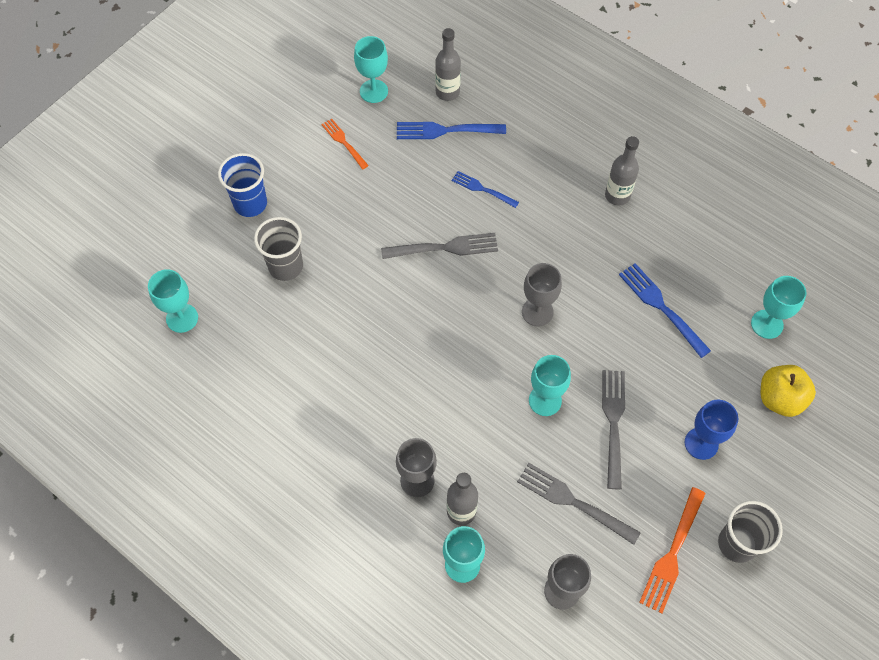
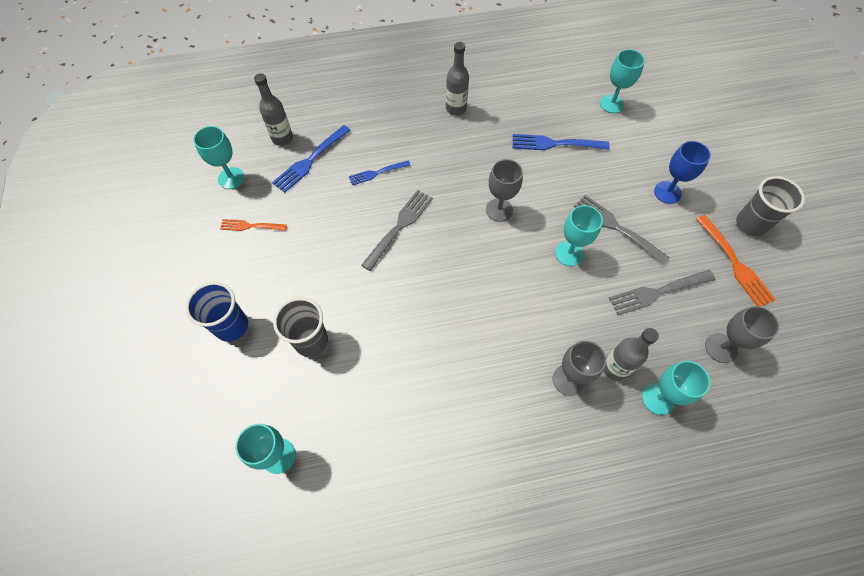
camera: 50 degrees left, 0 degrees up
yellow apple [761,365,816,417] -> none

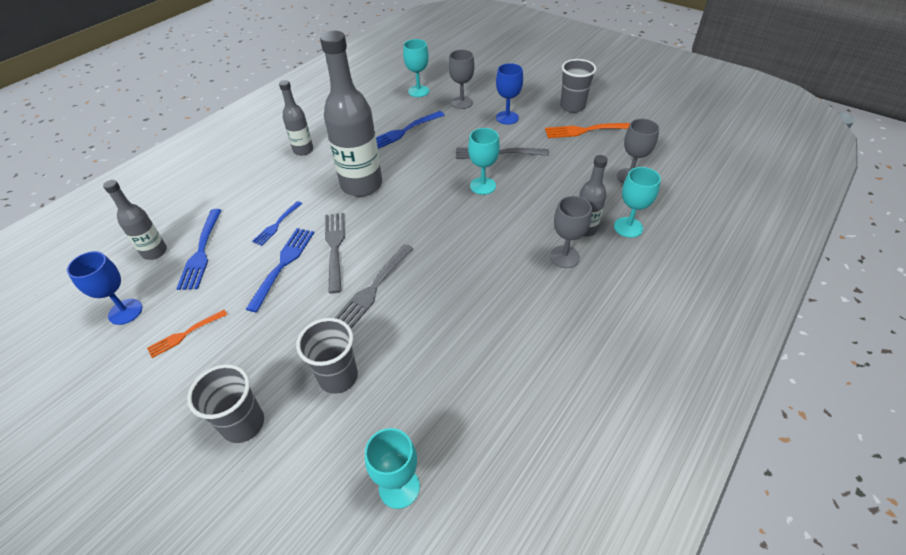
camera: 40 degrees left, 15 degrees down
blue cup [185,282,248,342] -> grey cup [187,364,264,443]
turquoise goblet [193,126,245,189] -> blue goblet [67,251,142,325]
grey goblet [486,159,523,222] -> grey goblet moved to [448,50,475,109]
grey fork [609,270,716,315] -> grey fork moved to [335,244,413,329]
orange fork [696,215,776,306] -> orange fork turned 150 degrees clockwise [545,123,630,138]
none -> blue fork [246,228,314,312]
none -> grey bottle [320,31,382,197]

